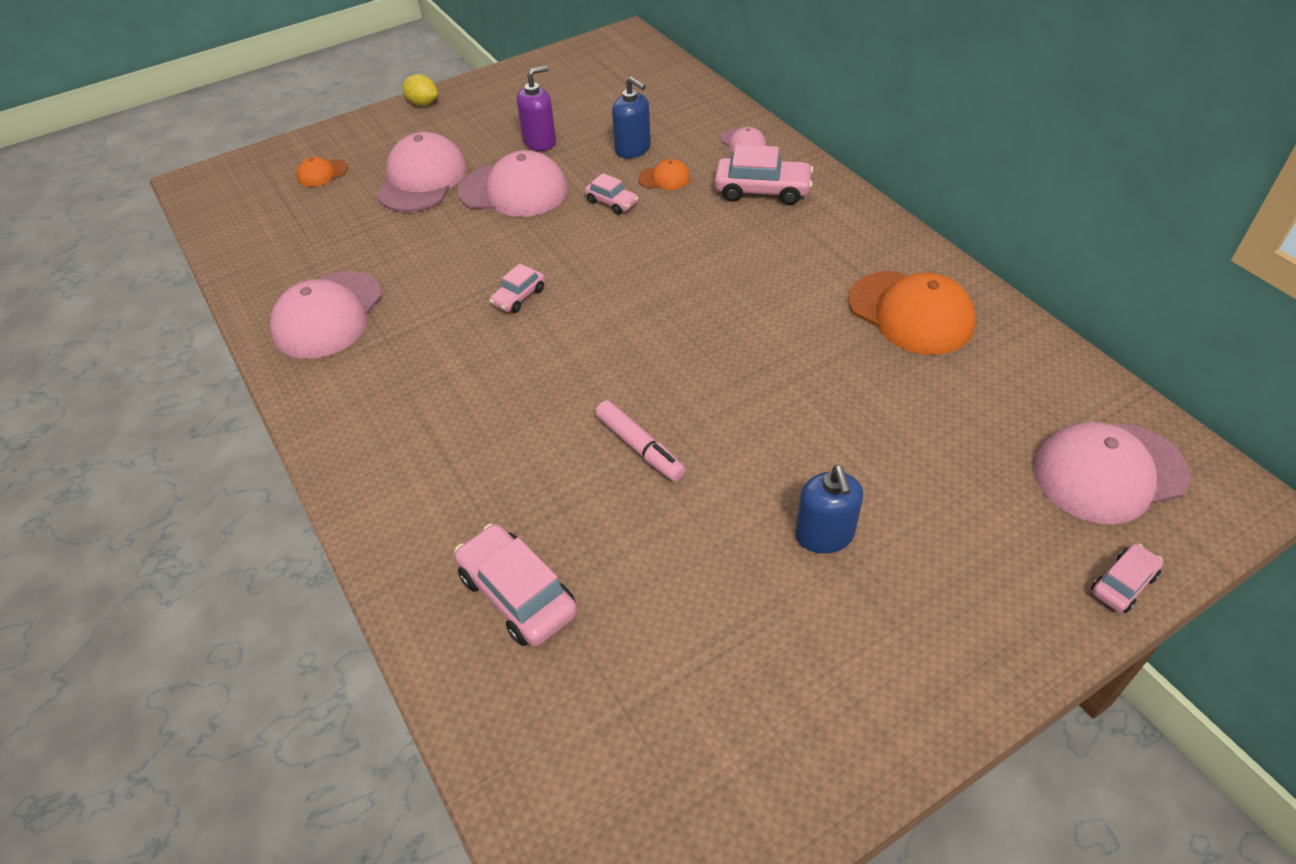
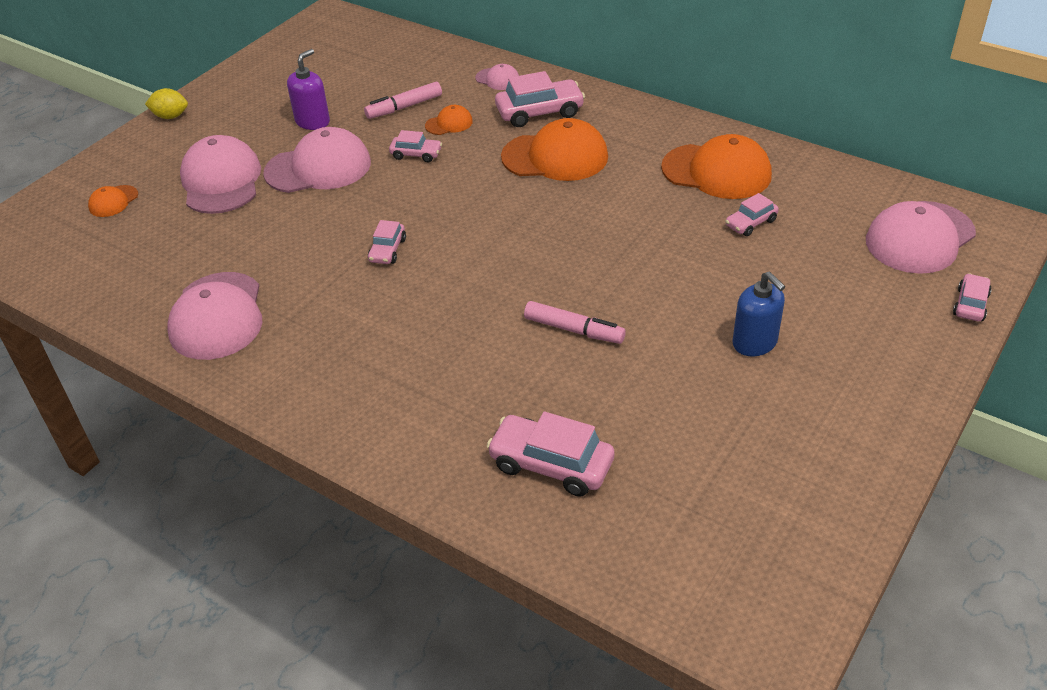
camera: 25 degrees left, 5 degrees down
blue soap dispenser [612,77,651,158] -> pink marker [364,82,442,119]
none -> orange cap [501,118,608,181]
none -> pink car [725,193,779,236]

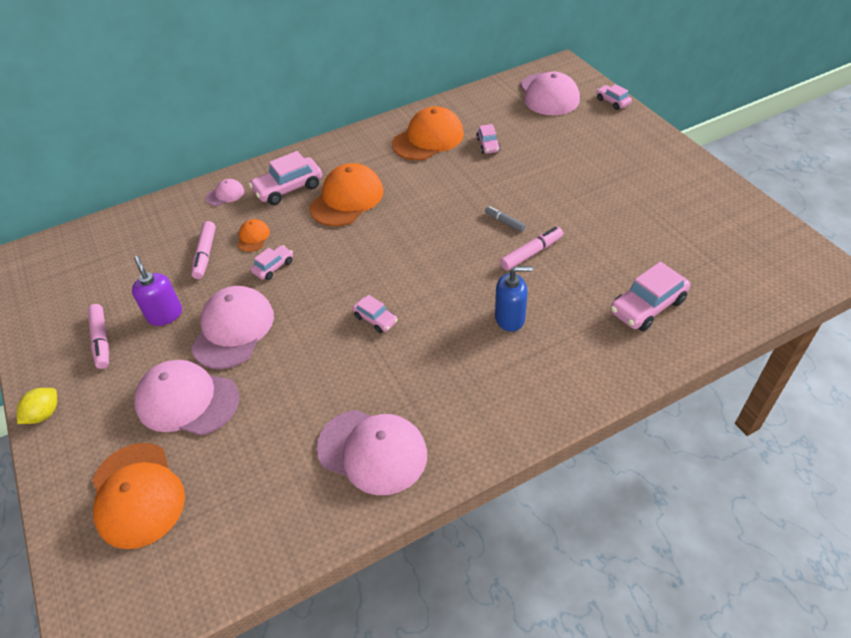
camera: 60 degrees left, 5 degrees up
orange cap [88,185,138,217] -> orange cap [92,443,185,549], size x2.10
pink car [495,71,585,127] -> pink car turned 135 degrees counterclockwise [249,151,322,205]
blue soap dispenser [733,272,785,356] -> blue soap dispenser moved to [495,266,533,332]
none -> pink marker [88,304,109,369]
none -> grey marker [485,206,526,232]

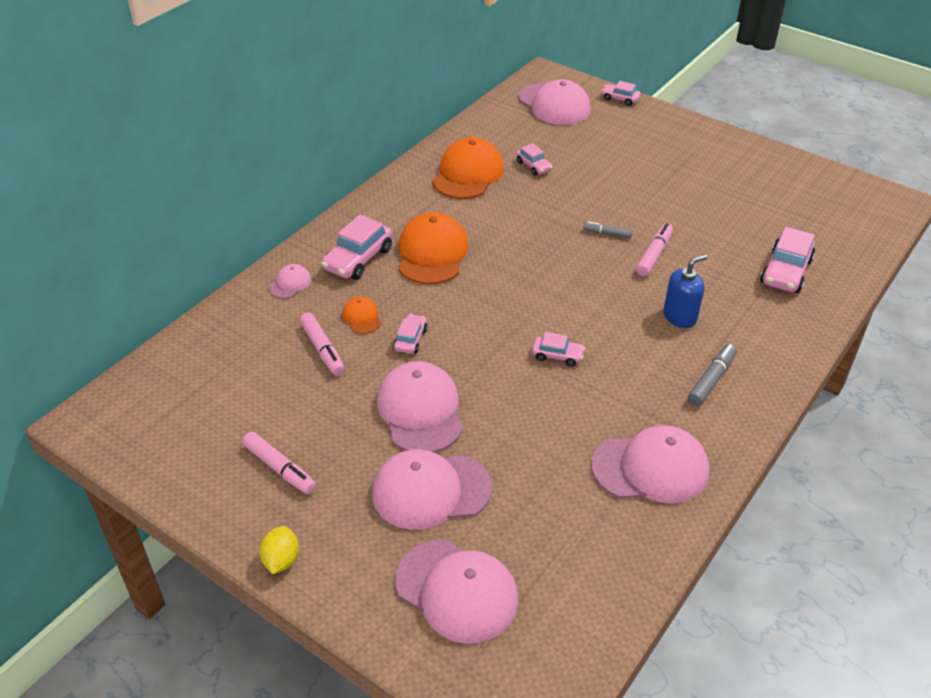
camera: 30 degrees left, 5 degrees down
orange cap [92,443,185,549] -> pink cap [395,540,518,644]
purple soap dispenser [132,256,182,326] -> none
none -> grey marker [688,344,737,406]

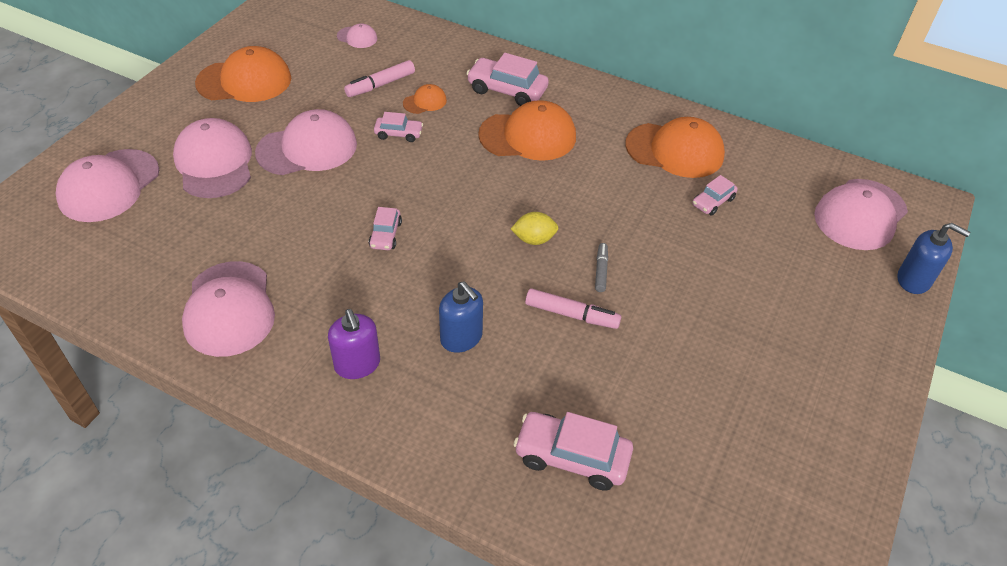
camera: 80 degrees right, 5 degrees up
pink marker [242,432,316,495] -> orange cap [195,46,291,102]
yellow lemon [259,526,299,574] -> yellow lemon moved to [511,212,558,245]
pink cap [269,264,311,299] -> pink cap moved to [337,23,377,48]
pink car [601,81,641,106] -> blue soap dispenser [897,223,970,294]
grey marker [688,344,737,406] -> purple soap dispenser [328,309,380,379]

